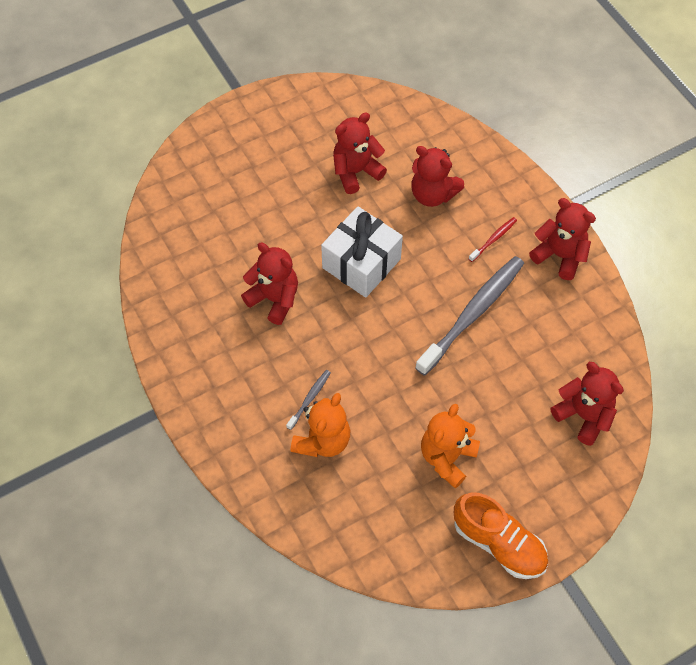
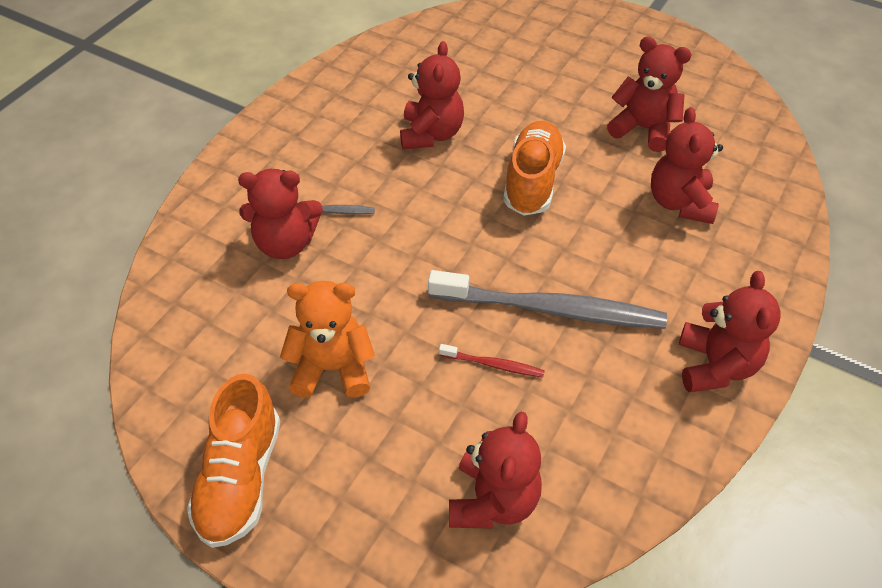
camera: 60 degrees right, 10 degrees down
orange teddy bear [290,393,350,457] -> red teddy bear [238,169,323,259]
white gift [321,206,403,298] -> orange shoe [503,121,566,215]
red toothbrush [469,217,517,262] -> red toothbrush moved to [439,344,545,377]

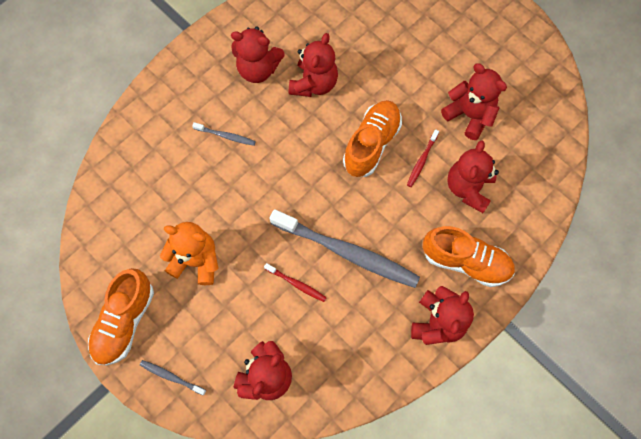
camera: 15 degrees right, 20 degrees up
red teddy bear [238,169,323,259] -> red teddy bear moved to [231,26,285,83]
none -> grey toothbrush [140,360,206,396]
none -> red toothbrush [407,129,439,187]
none -> orange shoe [423,226,515,287]

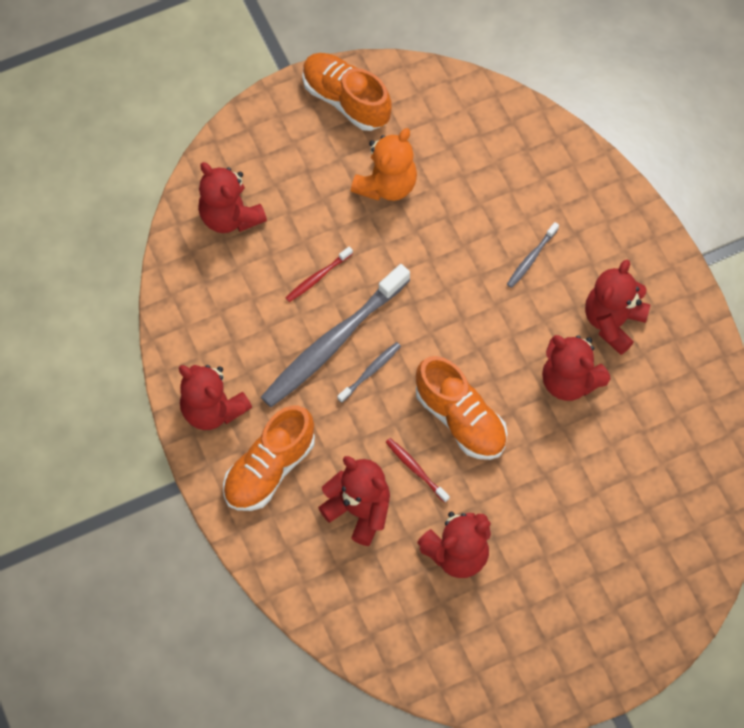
camera: 110 degrees right, 5 degrees down
grey toothbrush [140,360,206,396] -> grey toothbrush moved to [337,342,401,403]

